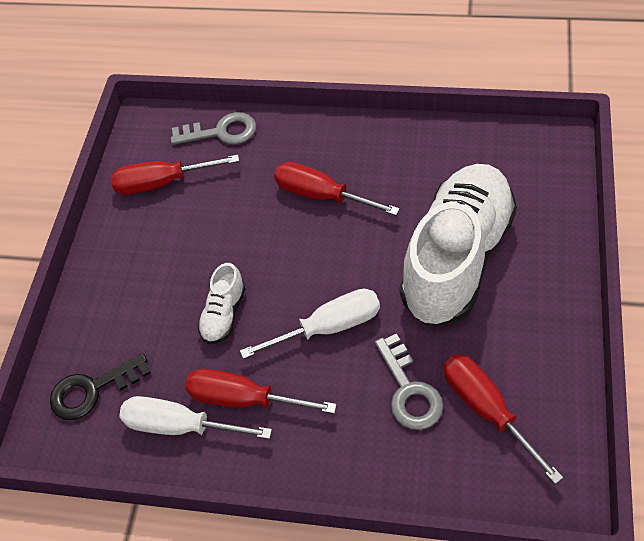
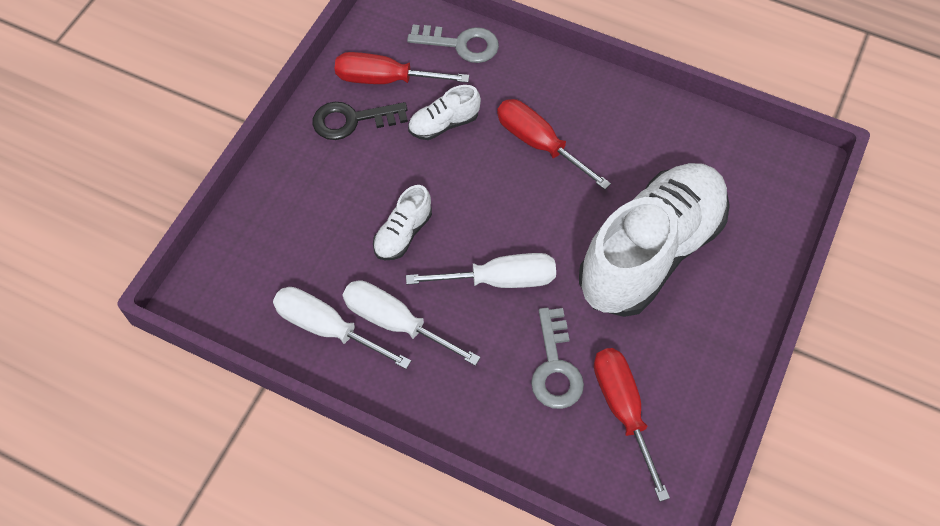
camera: 10 degrees right, 5 degrees up
black key [50,353,151,420] -> black key moved to [313,102,408,140]
red screwdriver [185,368,337,414] -> white screwdriver [343,280,481,366]
none -> white shoe [408,85,481,140]

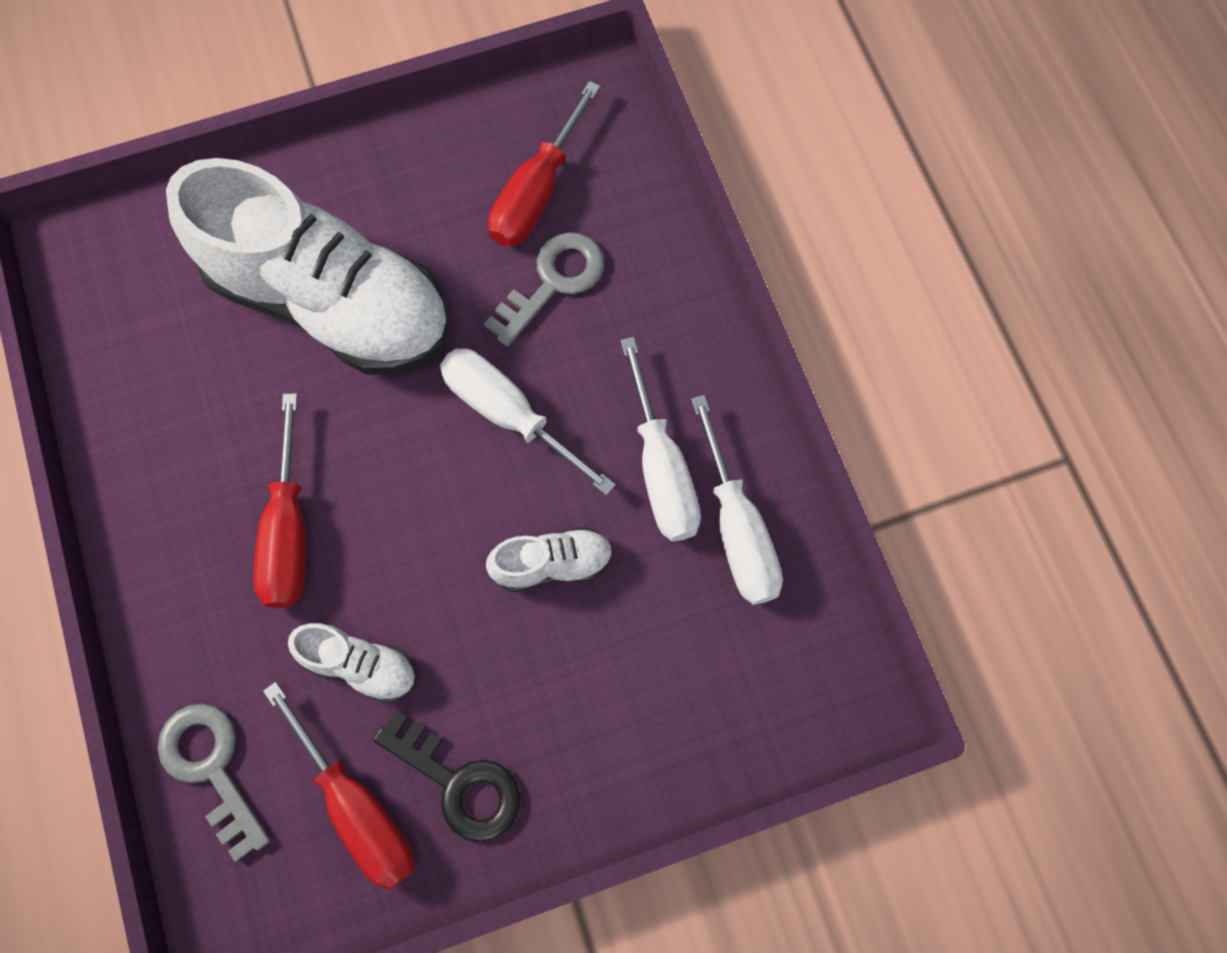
camera: 135 degrees left, 10 degrees up
white shoe [579,163,730,317] -> white shoe turned 150 degrees counterclockwise [166,158,450,375]

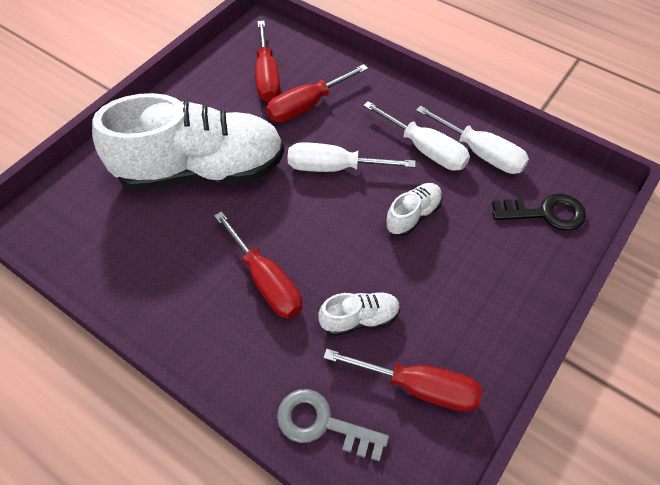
camera: 35 degrees left, 15 degrees down
black key [373,711,520,842] -> black key moved to [492,194,586,231]
grey key [484,232,604,347] -> red screwdriver [266,64,368,123]

